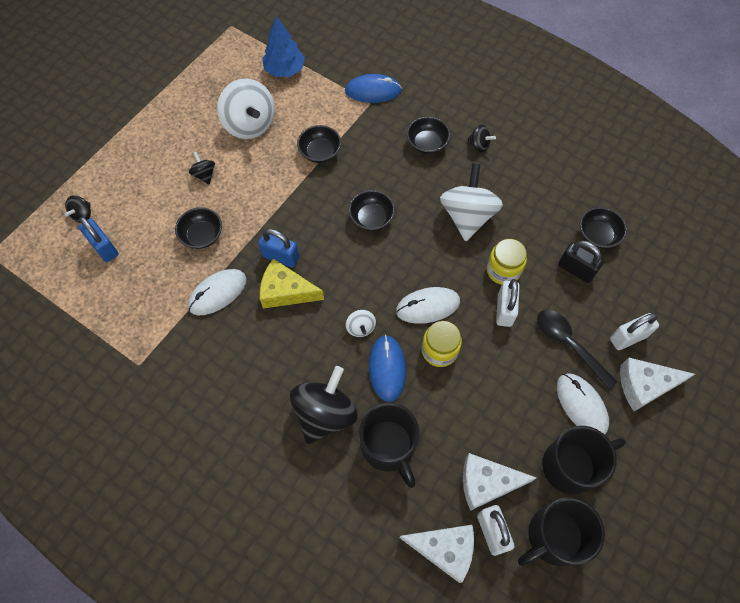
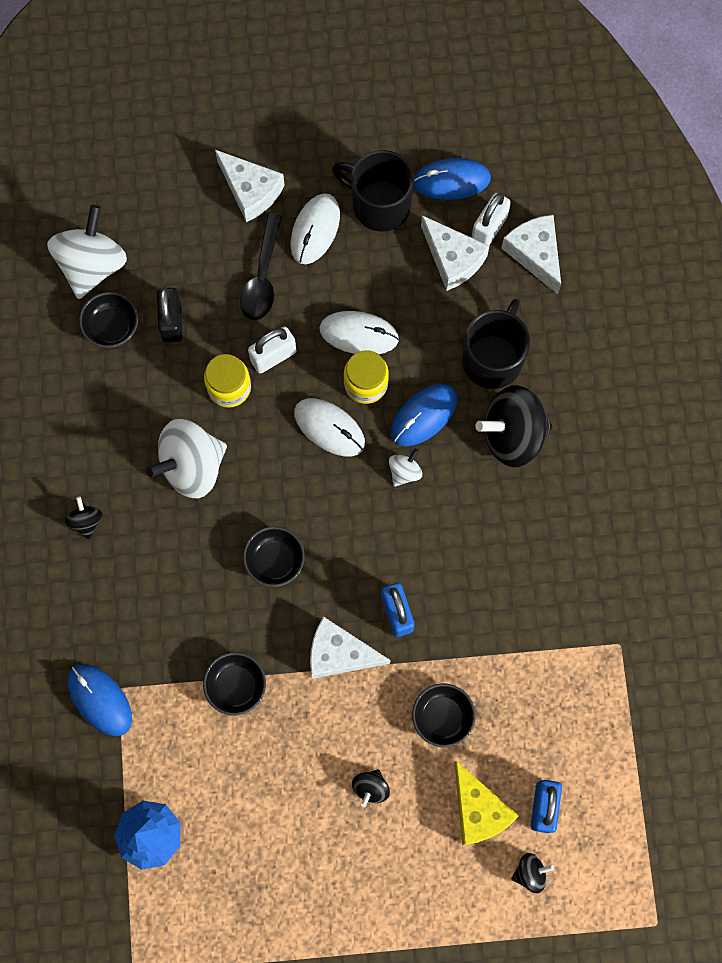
camera: 130 degrees left, 10 degrees up
white mouse [188,269,246,315] -> white mouse moved to [320,311,399,354]
white spinning top [217,78,275,139] -> white spinning top moved to [47,205,127,299]
yellow cheese [260,258,324,309] -> yellow cheese moved to [454,761,519,845]
black bowl [407,117,450,154] -> none
black mug [518,497,605,566] -> blue mouse [414,158,491,200]
white padlock [610,313,659,350] -> none
none -> white cheese [310,616,390,679]

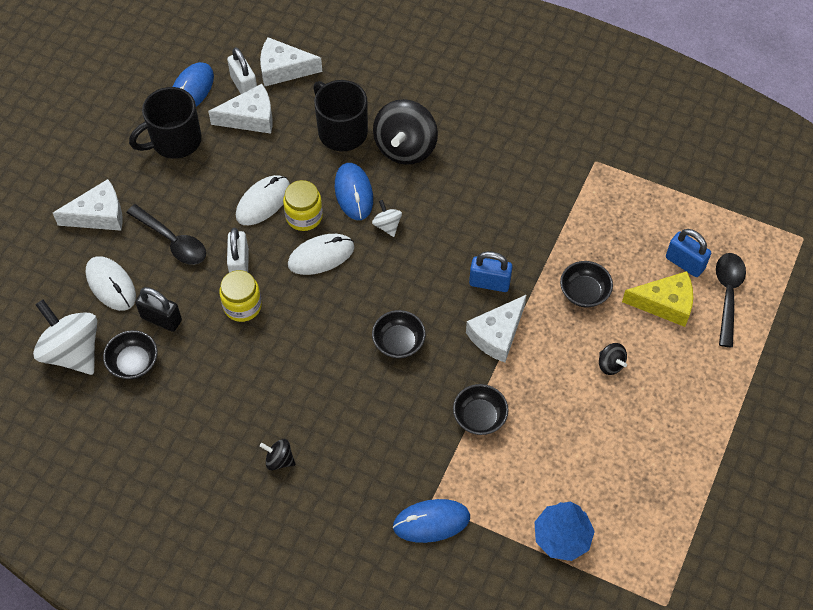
camera: 60 degrees left, 15 degrees down
white spinning top [146,419,227,498] -> none
white mouse [291,193,340,264] -> white mouse moved to [86,256,136,311]
black spinning top [511,853,554,893] -> black spoon [716,253,746,347]

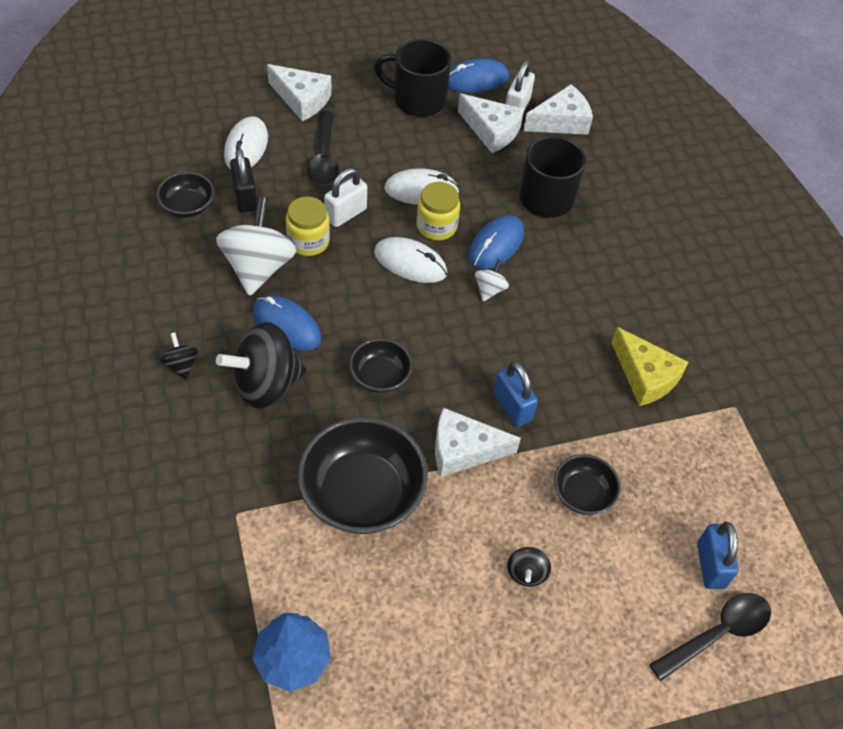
camera: 45 degrees right, 5 degrees down
white spinning top [33,300,97,375] -> white spinning top moved to [216,197,296,296]
white cheese [260,37,322,87] -> white cheese turned 105 degrees clockwise [523,85,593,135]
black spinning top [373,99,438,165] -> black spinning top moved to [216,322,306,409]
blue mouse [393,499,470,543] -> blue mouse moved to [253,295,321,351]
black bowl [453,384,509,435] -> black bowl [297,417,428,534], size x1.89
yellow cheese [622,271,693,327] -> yellow cheese moved to [612,327,689,406]

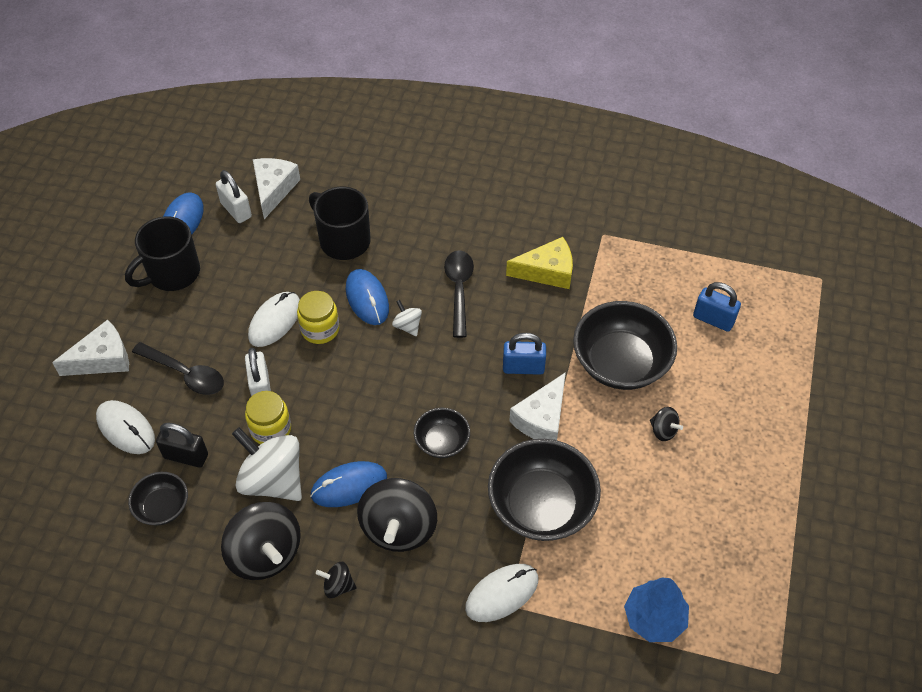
camera: 55 degrees left, 0 degrees up
white mouse [374,237,447,283] -> white mouse moved to [465,564,538,622]
white cheese [458,93,524,153] -> none
black bowl [554,454,621,515] -> black bowl [573,301,677,390], size x1.89
black spoon [649,593,771,681] -> black spoon moved to [444,250,474,338]
none -> black spinning top [221,502,301,580]

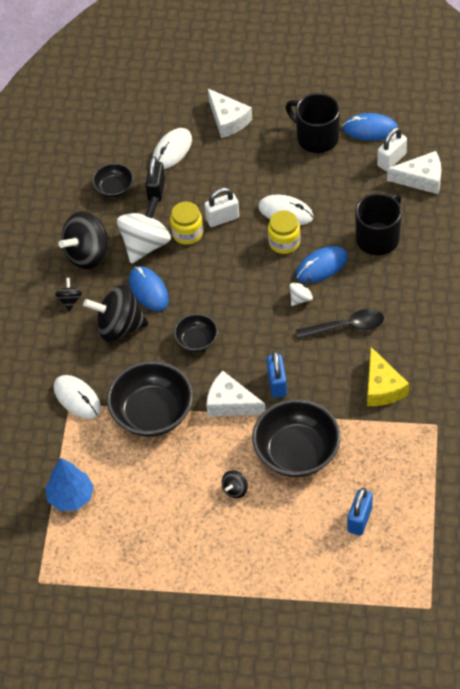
camera: 85 degrees right, 0 degrees up
black spoon [132,342,224,395] -> none

